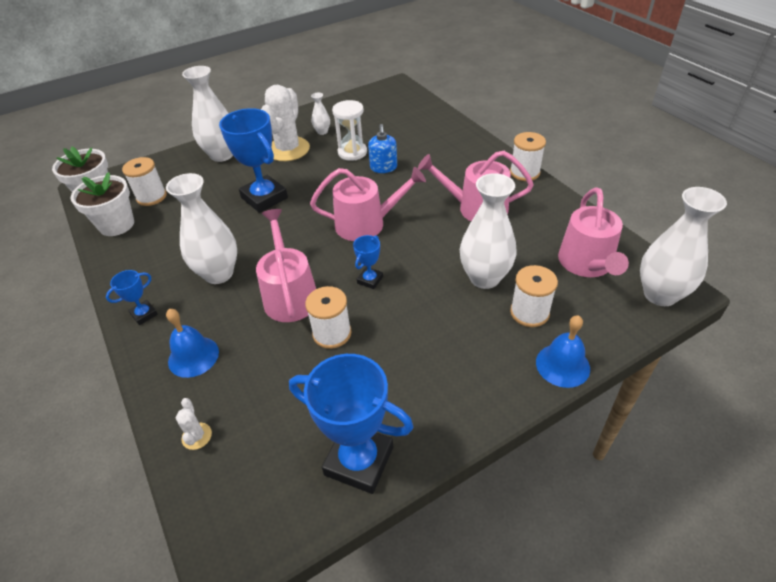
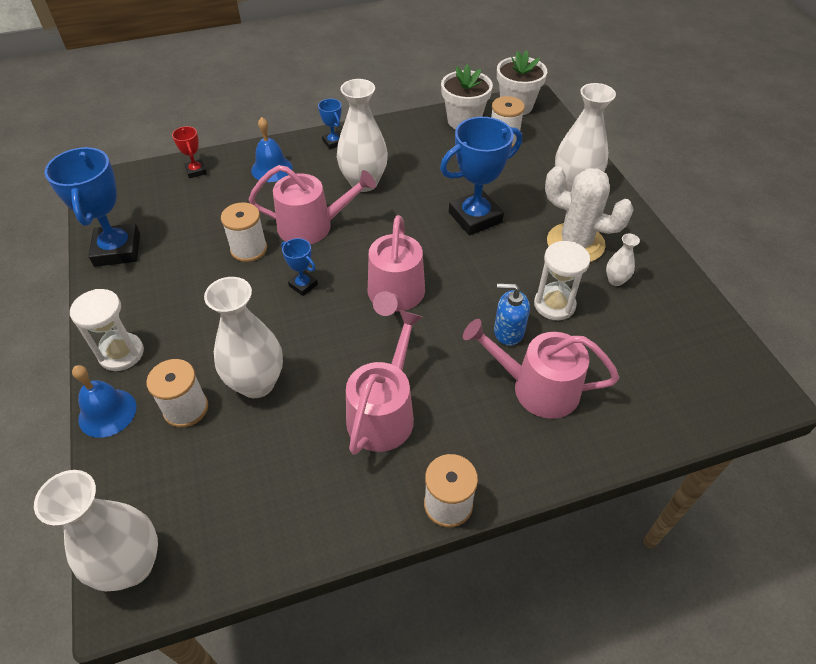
camera: 100 degrees right, 5 degrees up
white cactus [175,398,212,450] -> red trophy [172,126,207,178]
blue trophy [289,354,414,494] -> blue trophy turned 45 degrees counterclockwise [45,147,140,267]
pink watering can [558,188,629,277] -> pink watering can moved to [463,319,619,419]
none -> white hourglass [70,289,144,371]

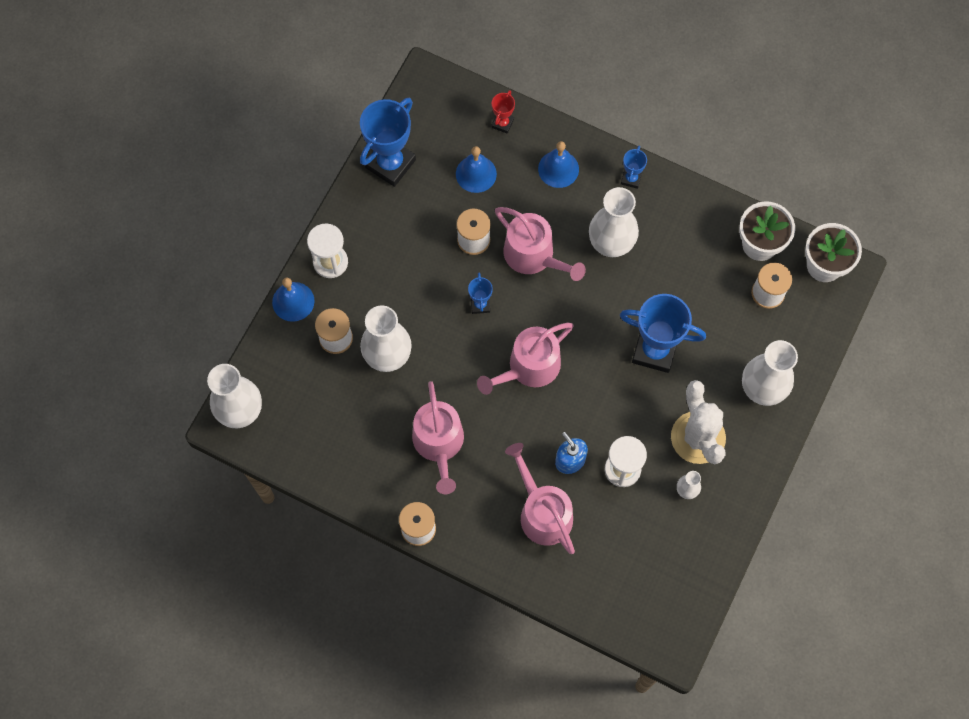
camera: 45 degrees right, 20 degrees up
pink watering can [346,310,423,455] -> pink watering can turned 105 degrees clockwise [412,381,464,494]
none -> blue bell [456,146,497,193]

